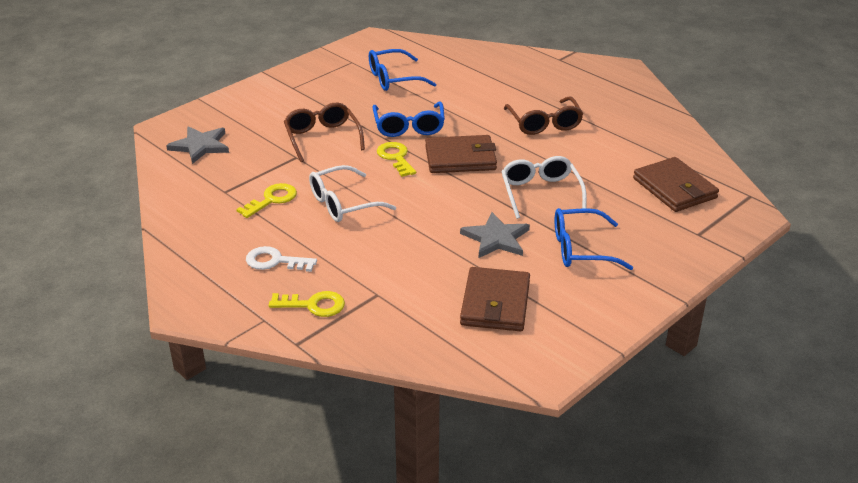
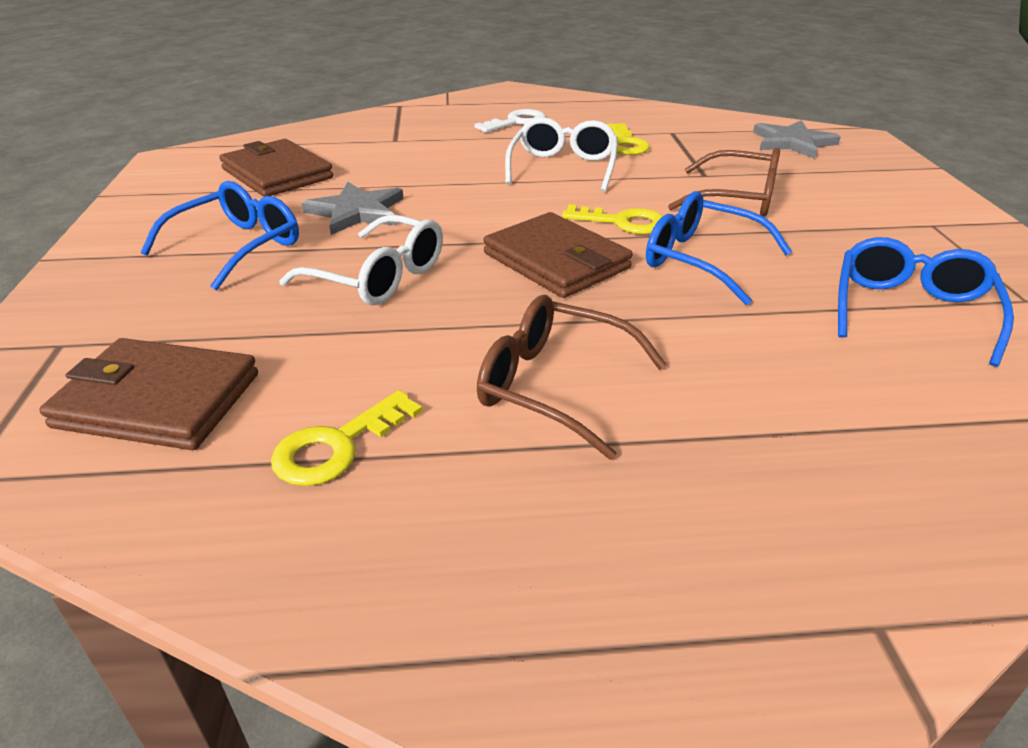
camera: 130 degrees right, 0 degrees up
yellow key [269,291,345,317] -> yellow key moved to [271,390,423,486]
brown wallet [425,135,497,173] -> brown wallet turned 75 degrees counterclockwise [483,212,633,298]

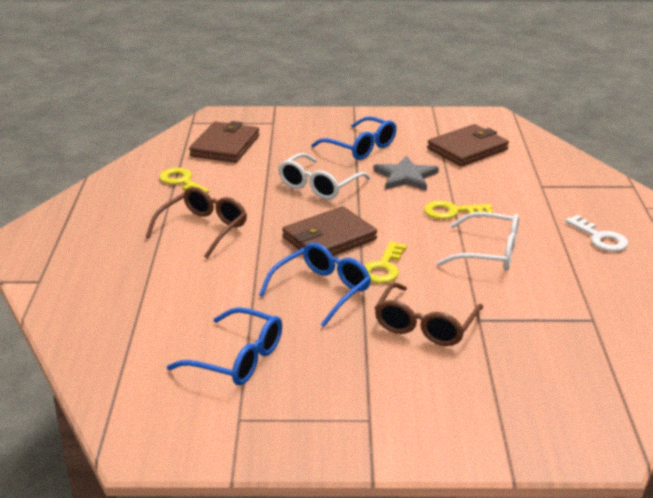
camera: 95 degrees right, 5 degrees down
yellow key [607,123,650,155] -> yellow key moved to [424,201,493,220]
grey star [753,120,841,159] -> none

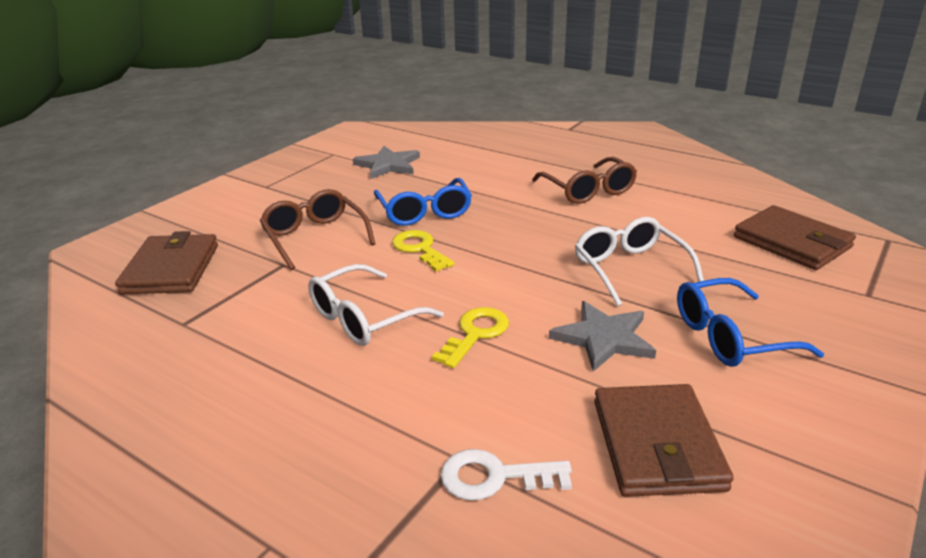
camera: 125 degrees right, 0 degrees up
yellow key [160,168,209,193] -> none
blue glasses [167,307,282,385] -> grey star [353,146,420,179]
brown wallet [282,206,377,256] -> brown wallet moved to [115,231,218,294]
white key [565,215,628,252] -> white key moved to [440,449,572,501]

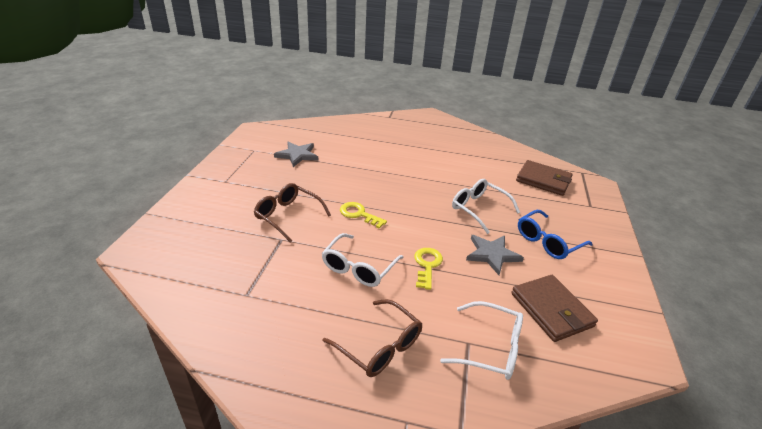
camera: 25 degrees left, 5 degrees up
brown wallet [115,231,218,294] -> none
blue glasses [374,178,472,226] -> none
white key [440,449,572,501] -> white glasses [440,301,523,380]
brown glasses [532,157,637,204] -> brown glasses moved to [323,299,422,377]

